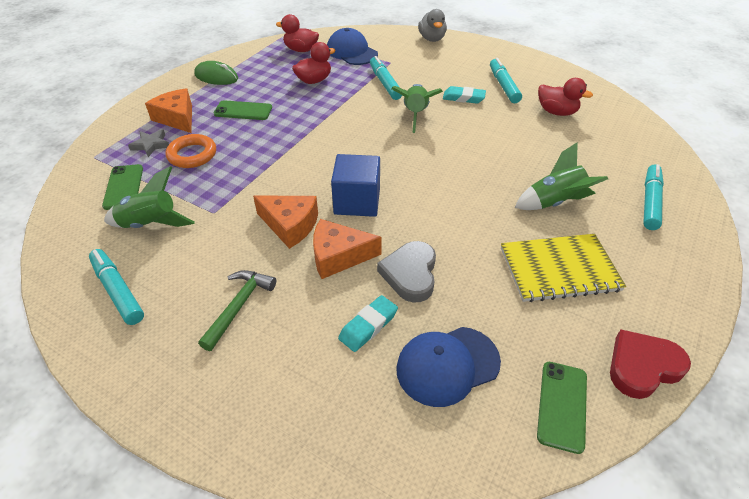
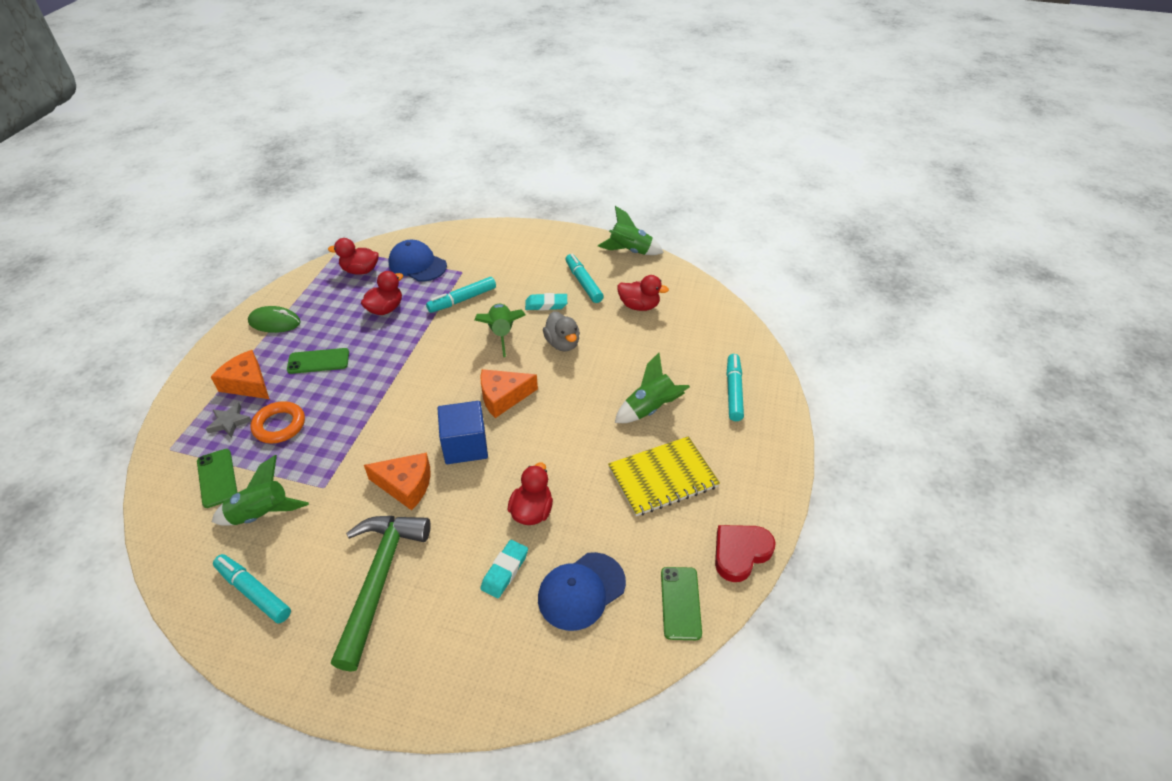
camera: 15 degrees left, 0 degrees up
green hammer [198,270,276,351] -> green hammer [331,516,431,672], size x1.77
orange cheese [313,219,382,279] -> orange cheese moved to [480,369,538,418]
turquoise marker [370,56,402,100] -> turquoise marker turned 90 degrees counterclockwise [426,277,496,313]
grey heart [377,241,436,303] -> red duck [507,462,553,525]
grey duck [418,9,447,42] -> grey duck moved to [543,311,580,352]
none -> green rocket [598,206,664,255]

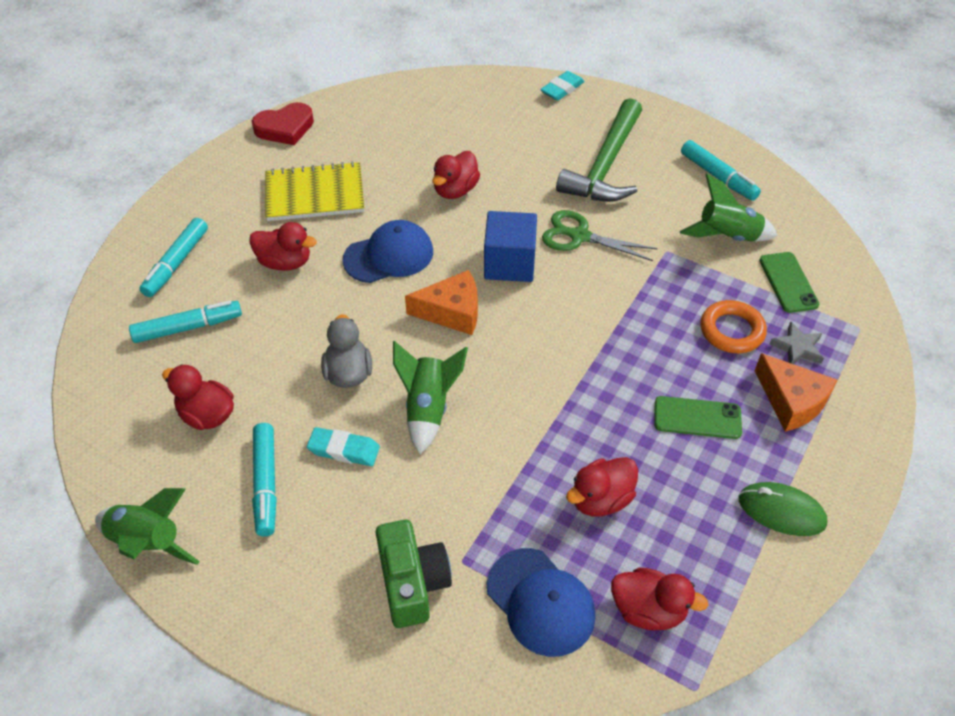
camera: 165 degrees left, 5 degrees up
orange cheese [364,453,431,510] -> green scissors [542,210,658,261]
turquoise marker [426,277,496,313] -> turquoise marker moved to [129,300,242,343]
turquoise eraser [481,540,528,598] -> turquoise eraser moved to [541,71,585,101]
blue cap [538,552,626,631] -> blue cap moved to [342,220,433,283]
green rocket [615,353,690,423] -> red duck [249,222,317,271]
green phone [661,567,702,640] -> none
none -> green camera [376,520,452,628]

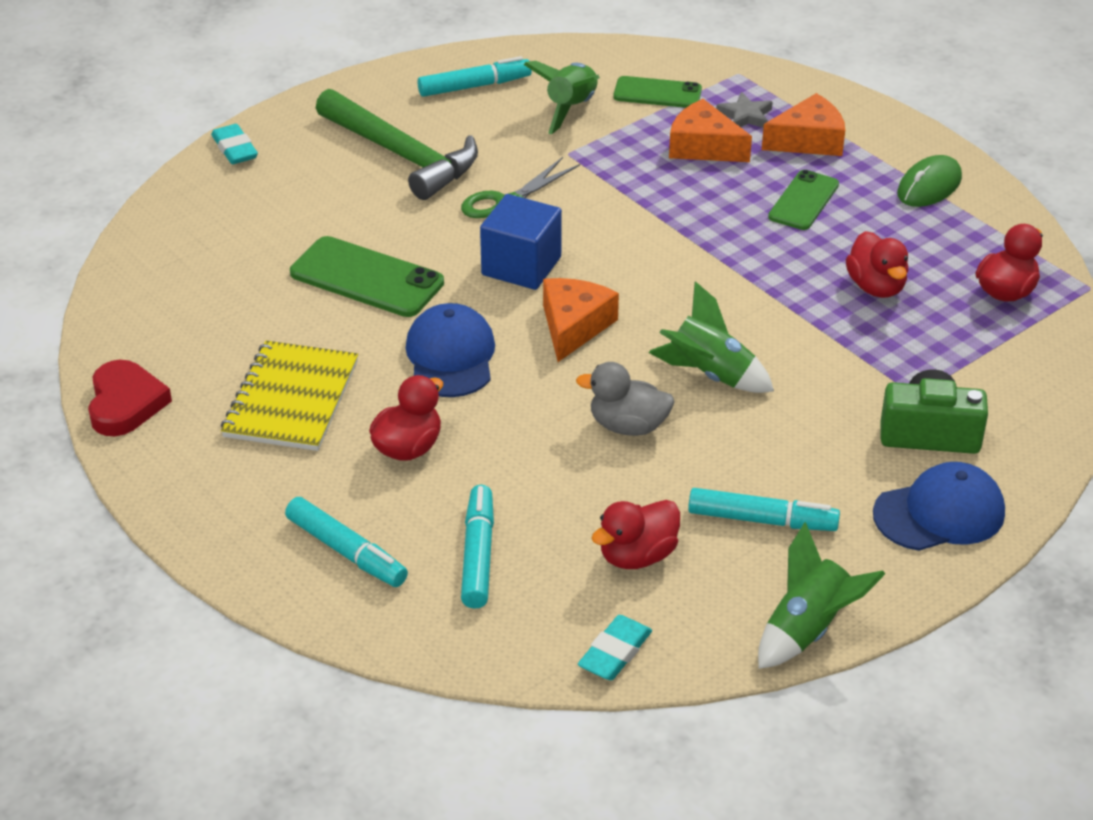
camera: 70 degrees left, 10 degrees down
turquoise eraser [307,427,380,466] -> turquoise eraser moved to [578,615,652,680]
red duck [432,151,480,199] -> green phone [290,236,444,317]
blue cap [487,548,596,657] -> blue cap moved to [873,462,1005,551]
orange ring [700,300,767,353] -> orange cheese [669,99,752,162]

